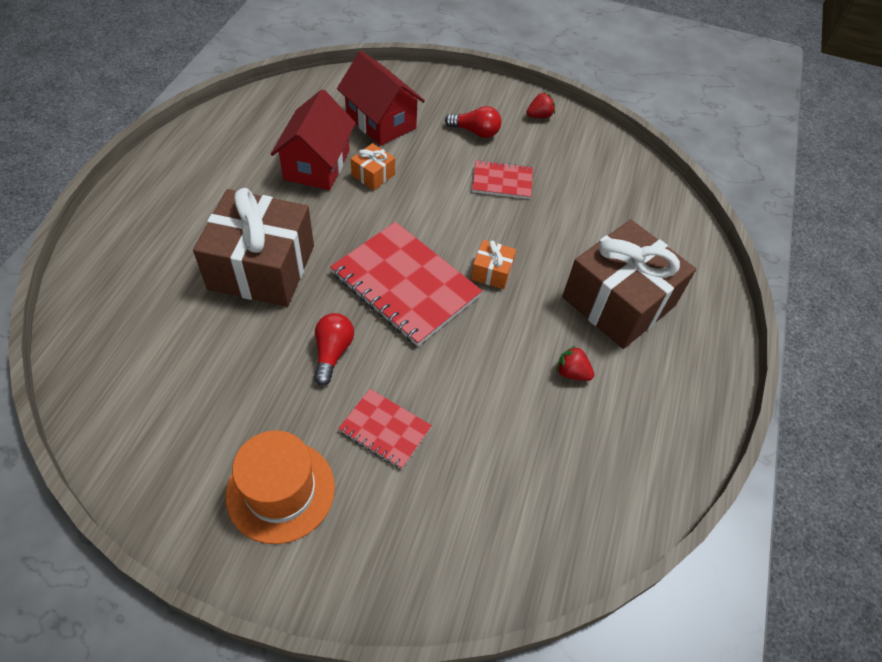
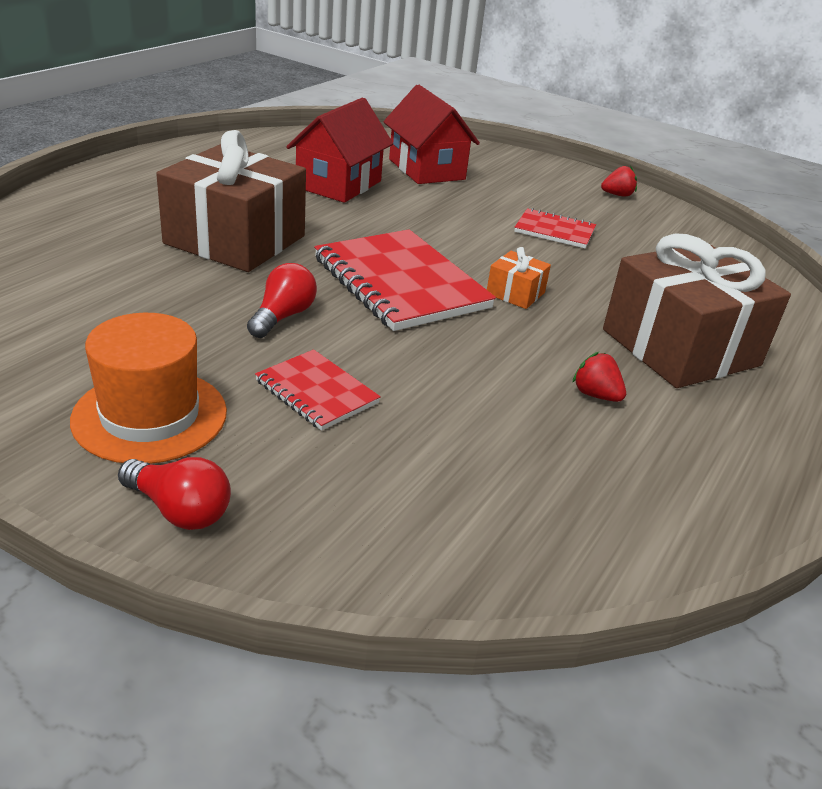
camera: 15 degrees right, 20 degrees down
orange gift [351,143,395,190] -> none
red light bulb [445,106,501,138] -> red light bulb moved to [118,457,231,530]

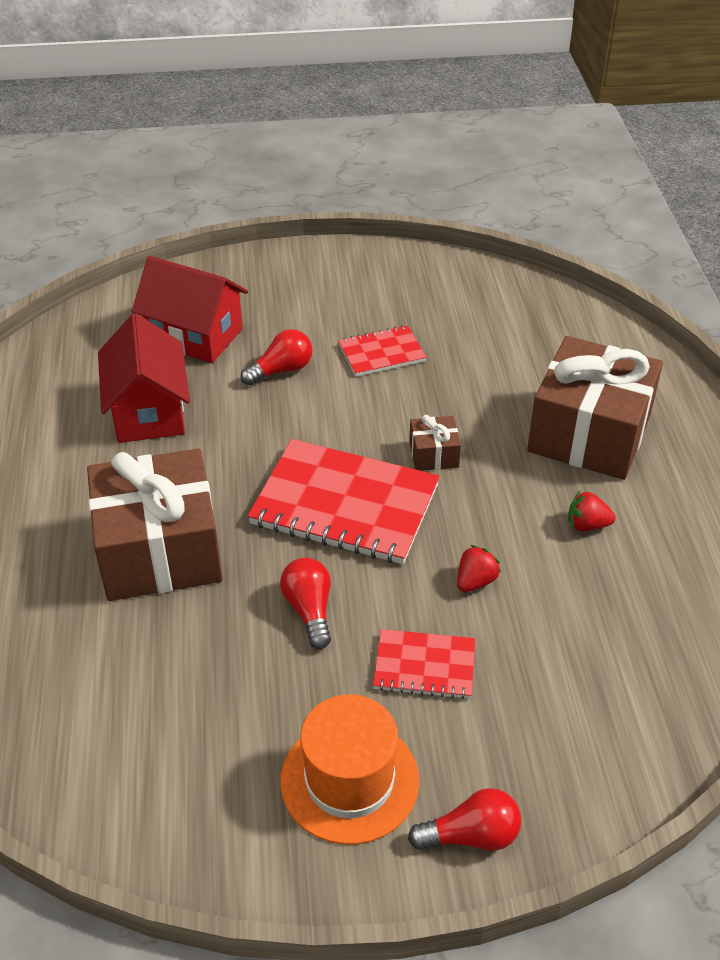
camera: 35 degrees left, 10 degrees up
orange gift [487,247,551,309] -> brown gift [409,415,461,471]
red strawberry [601,166,637,197] -> red strawberry moved to [457,545,501,592]
none -> red light bulb [241,329,312,386]

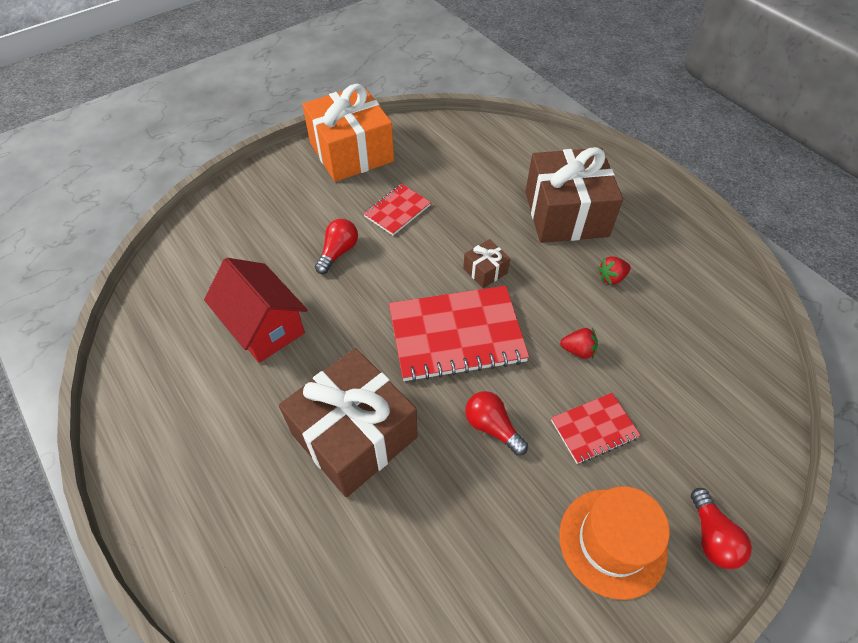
camera: 30 degrees left, 10 degrees up
red house [132,256,248,363] -> none
red light bulb [408,788,521,851] -> red light bulb turned 120 degrees clockwise [691,488,752,569]
red strawberry [457,545,501,592] -> red strawberry turned 90 degrees clockwise [560,328,598,359]
none -> orange gift [302,84,394,182]

